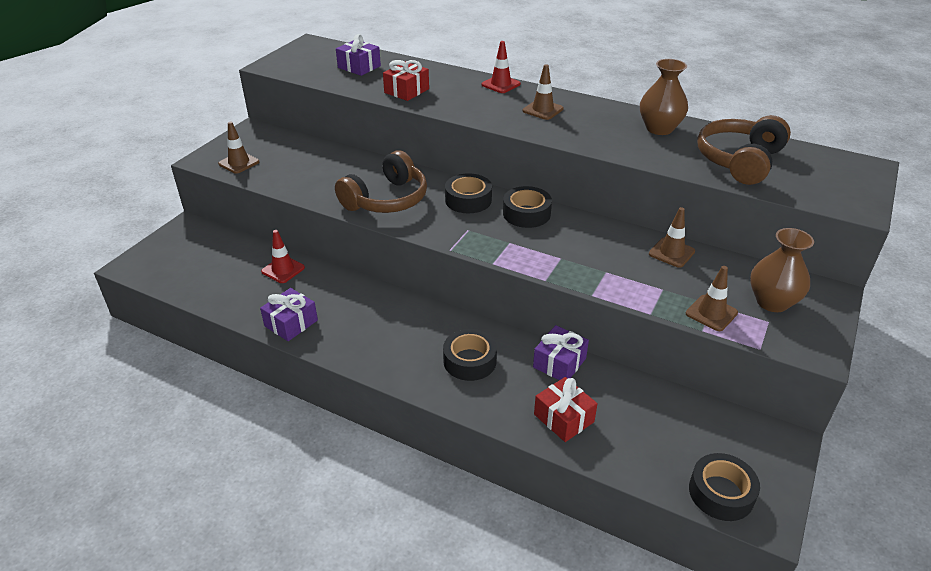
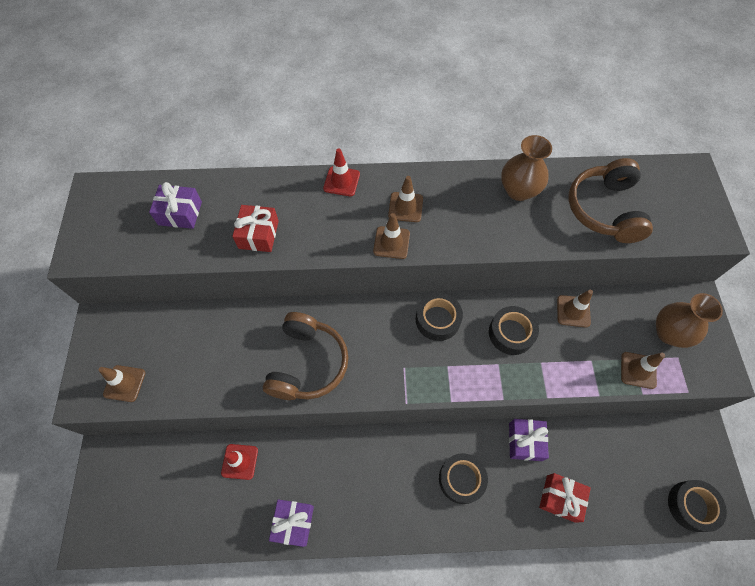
camera: 30 degrees left, 25 degrees up
black tape [445,173,492,213] -> black tape moved to [489,306,539,355]
none -> brown traffic cone [373,213,410,259]

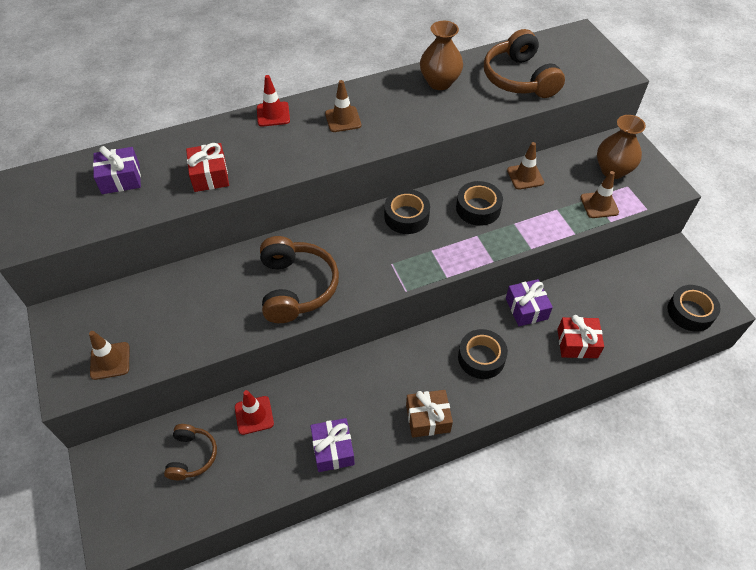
camera: 20 degrees left, 10 degrees down
brown traffic cone [373,213,410,259] -> none
none -> brown headphones [164,424,217,480]
none -> brown gift [406,390,453,438]

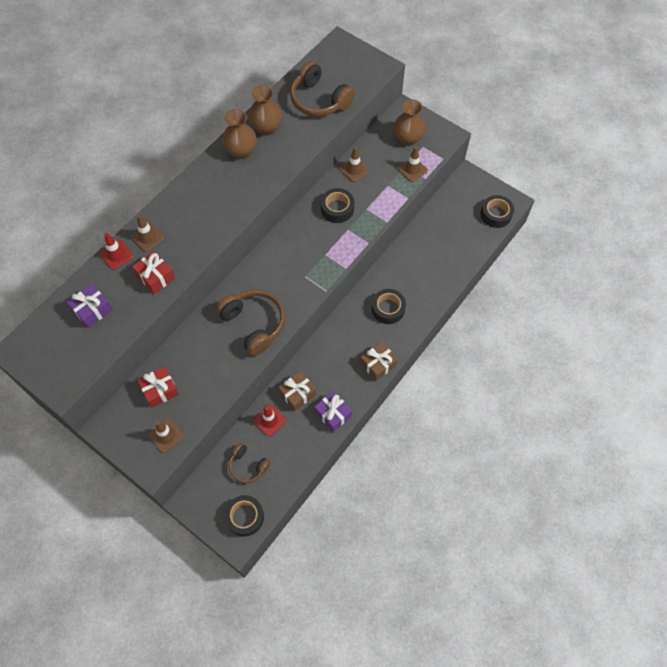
camera: 30 degrees left, 10 degrees up
brown headphones [164,424,217,480] -> brown headphones turned 150 degrees clockwise [229,443,270,483]
red traffic cone [257,75,290,126] -> red traffic cone moved to [100,233,134,270]
brown traffic cone [325,80,361,132] -> brown traffic cone moved to [131,215,165,252]
black tape [384,189,430,234] -> black tape moved to [224,495,264,536]
purple gift [506,279,553,326] -> none
red gift [557,315,604,358] -> red gift moved to [138,366,179,408]
none -> brown vase [222,109,257,159]
none -> brown gift [278,371,316,411]

